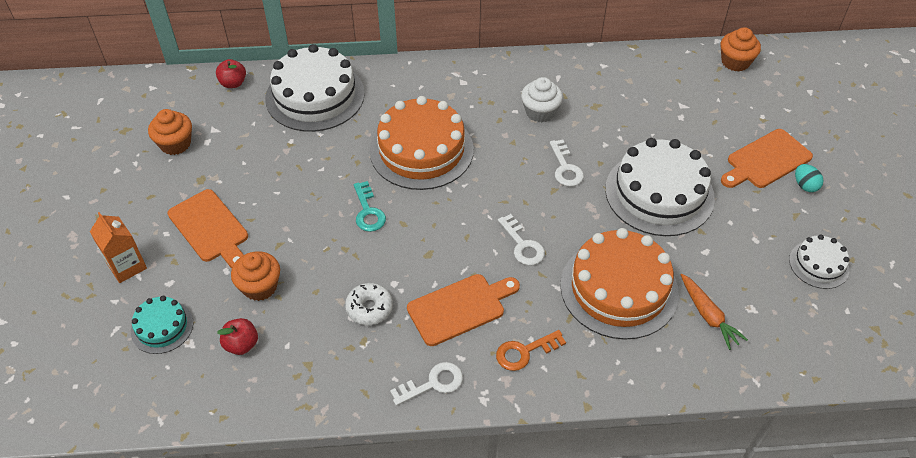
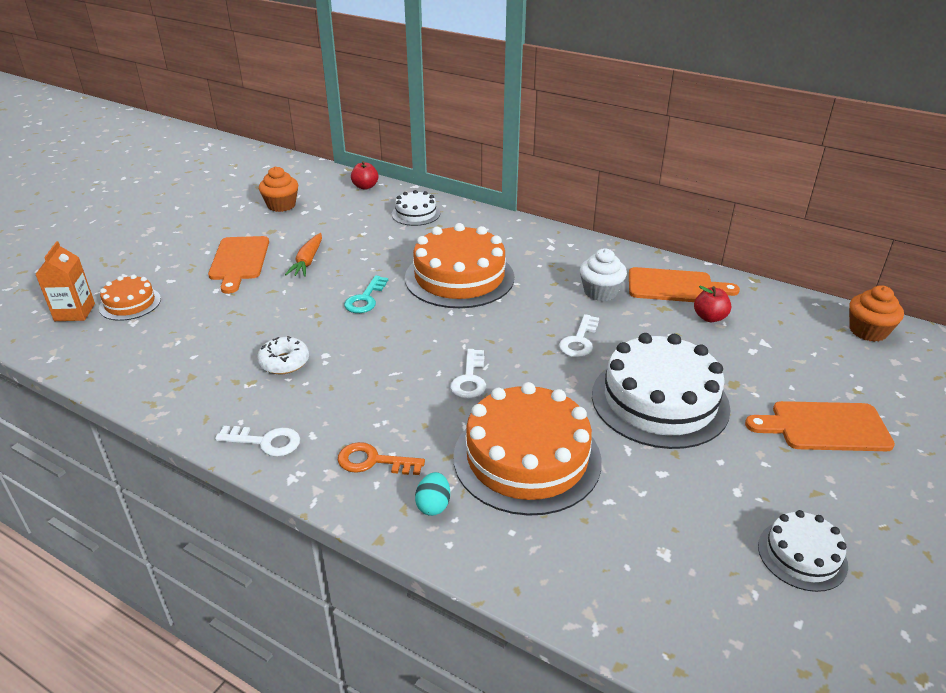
camera: 35 degrees right, 15 degrees down
orange carton [90,212,147,283] -> orange carton moved to [36,241,95,321]
turquoise cake [131,296,193,354] -> orange cake [99,274,161,321]
red apple [217,318,258,355] -> red apple moved to [694,286,731,322]
orange cupcake [231,251,280,301] -> none
white cake [265,44,365,132] -> white cake [392,190,440,226], size x0.51
orange cutting board [407,274,520,346] -> orange cutting board moved to [629,267,740,302]
orange carrot [681,274,748,350] -> orange carrot moved to [285,233,322,277]
turquoise egg [795,164,823,192] -> turquoise egg moved to [415,472,450,516]

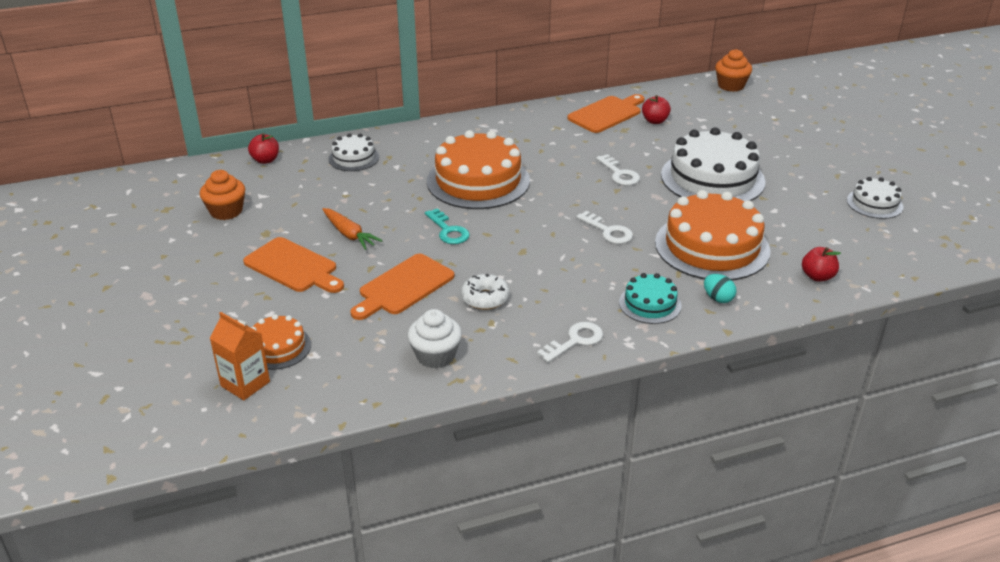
camera: 50 degrees left, 0 degrees up
orange key [338,442,425,475] -> turquoise cake [619,273,682,324]
white cupcake [580,248,627,301] -> white cupcake moved to [408,309,462,369]
orange cutting board [745,401,895,451] -> orange cutting board moved to [350,254,454,320]
none -> red apple [802,247,841,282]

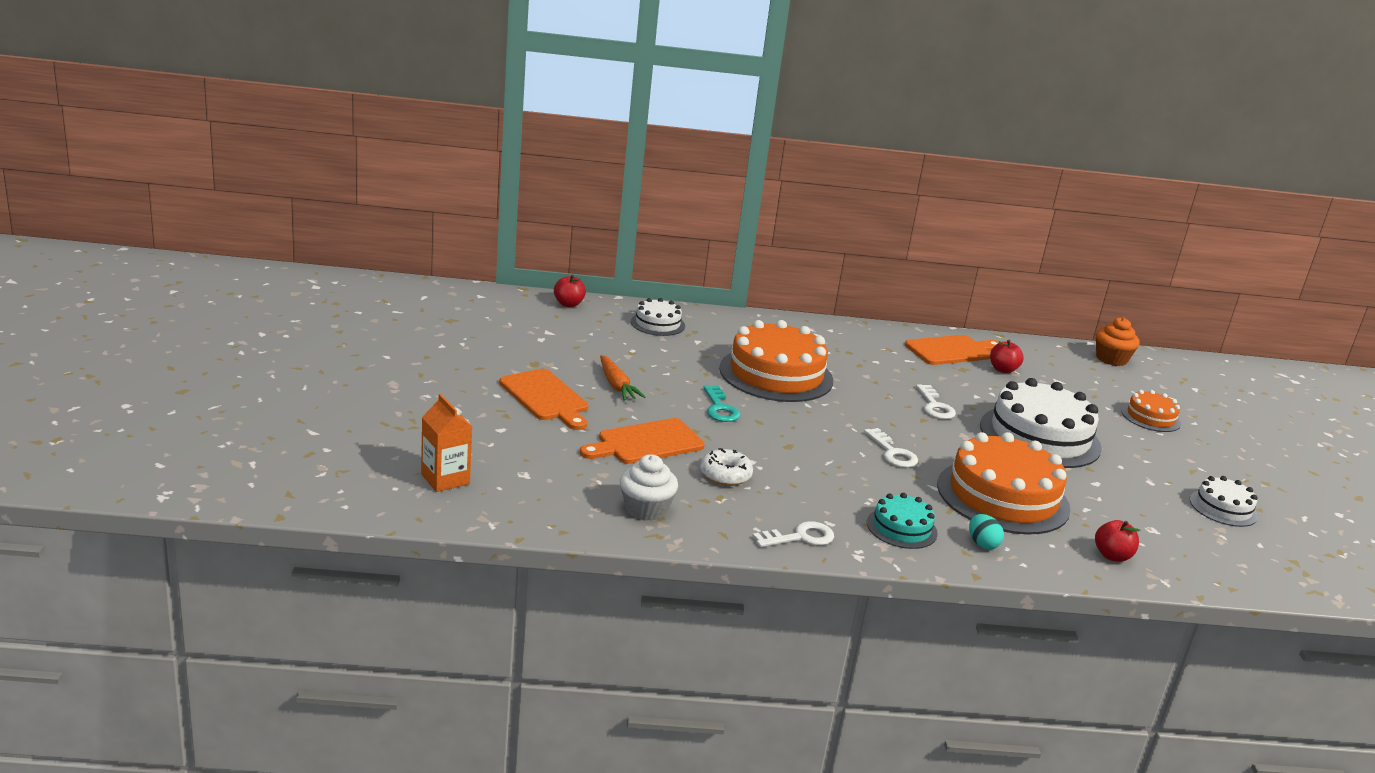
camera: 15 degrees right, 10 degrees down
orange cupcake [200,170,245,220] -> none
orange cake [251,314,311,370] -> orange cake moved to [1121,390,1181,432]

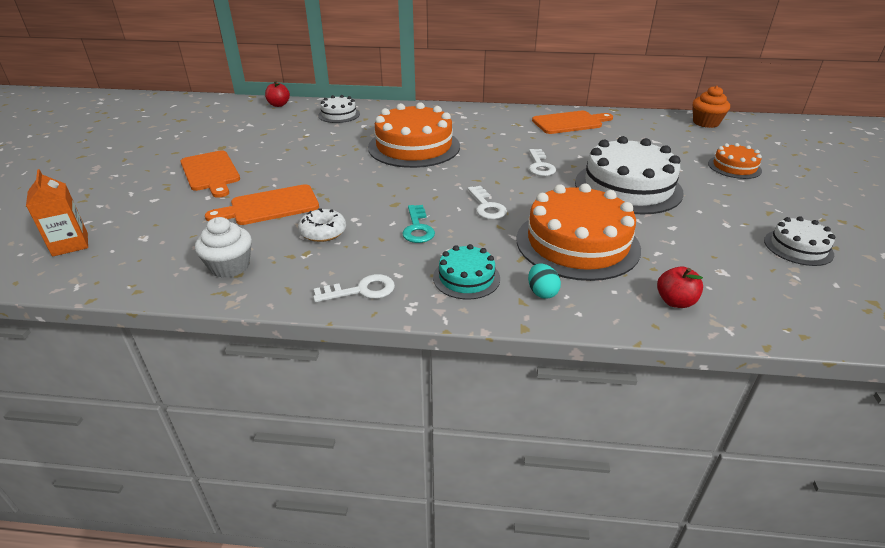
camera: 10 degrees right, 10 degrees up
orange carrot [600,355,645,400] -> none
turquoise key [703,385,740,422] -> turquoise key moved to [402,205,435,243]
red apple [990,340,1024,373] -> none

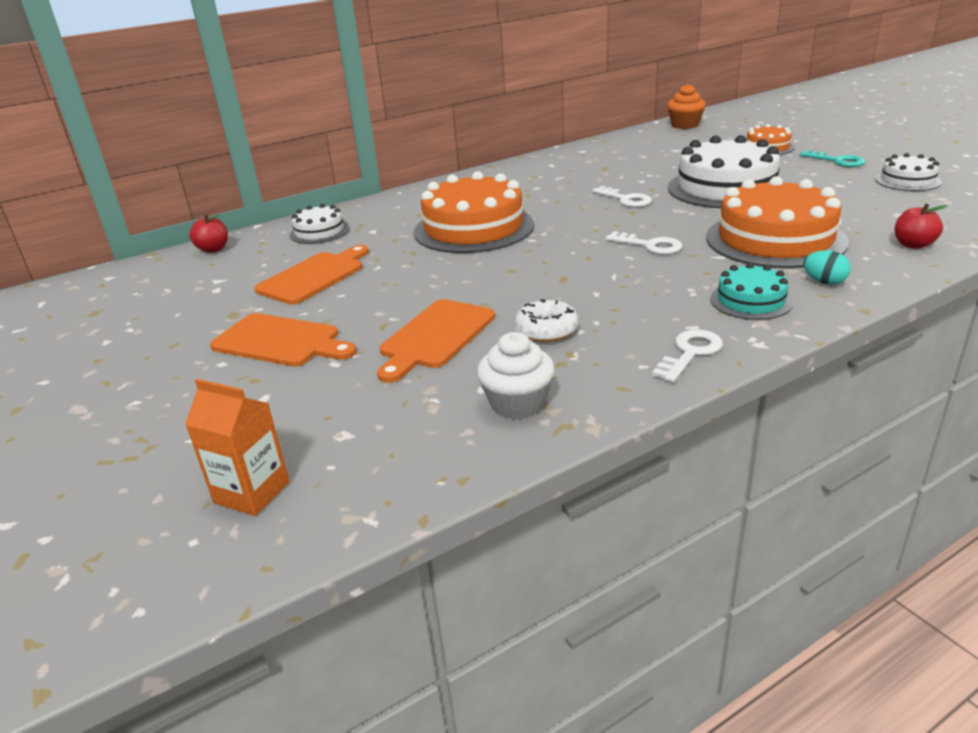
camera: 35 degrees left, 5 degrees down
turquoise key [402,205,435,243] -> turquoise key moved to [800,150,866,167]
orange cutting board [532,111,613,134] -> orange cutting board moved to [254,245,369,305]

